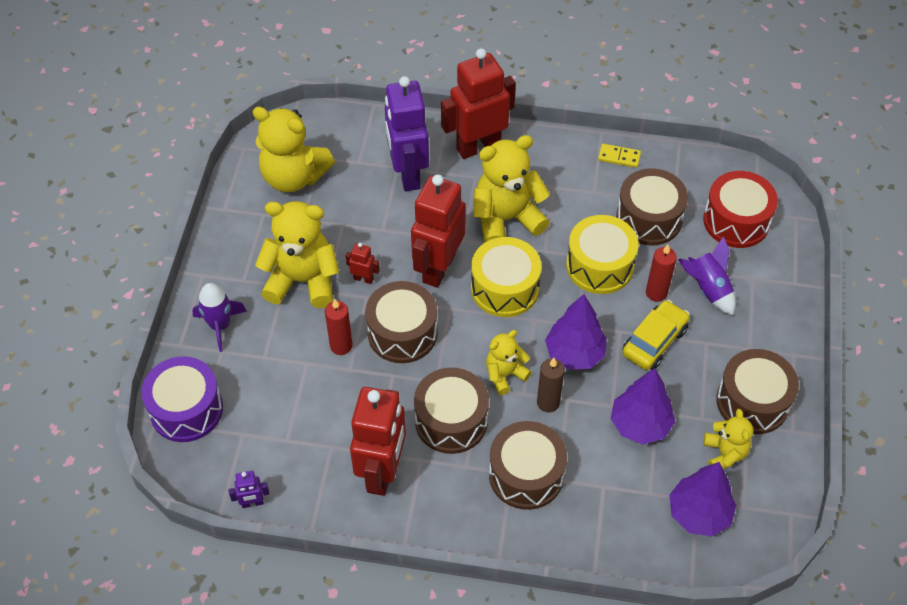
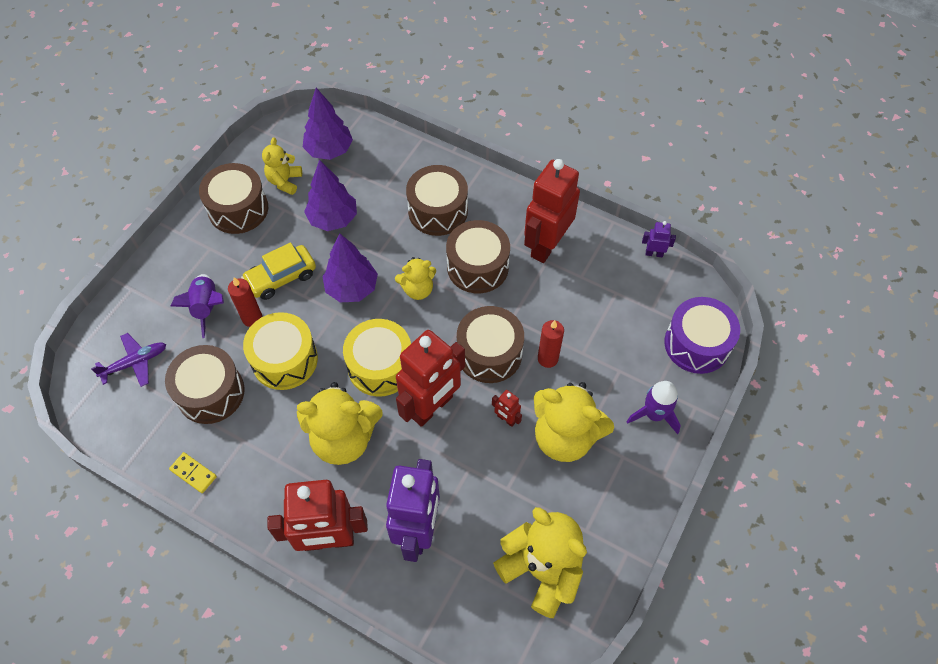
camera: 160 degrees left, 5 degrees up
brown candle [537,358,565,413] -> none
red drum [703,171,778,248] -> purple plane [91,333,166,387]

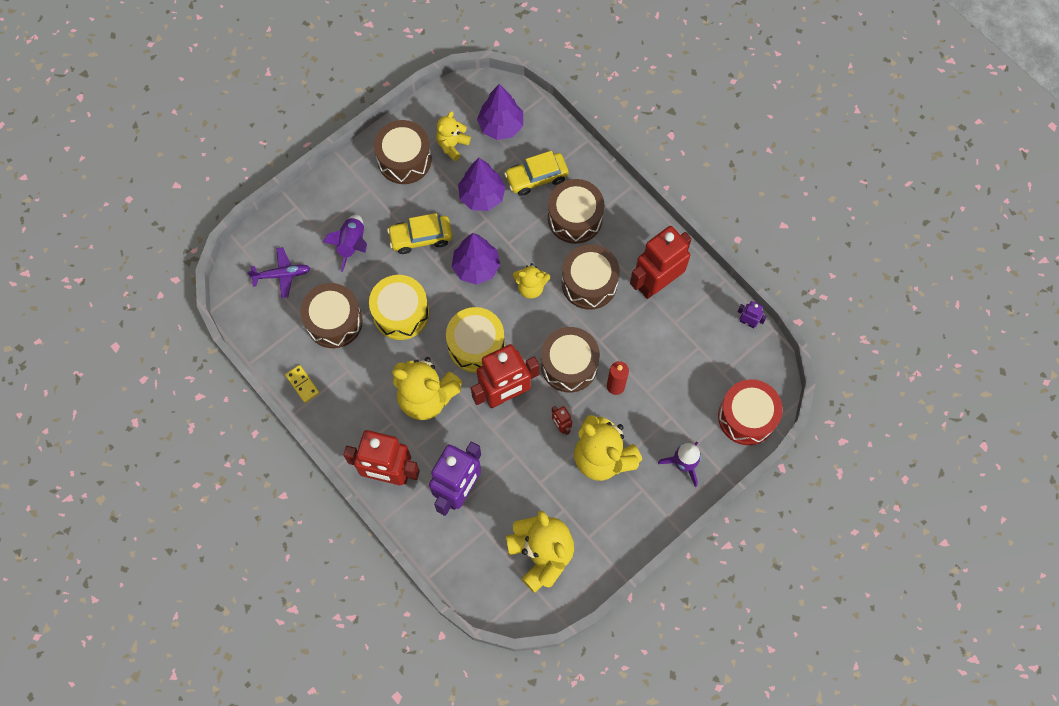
camera: 20 degrees right, 10 degrees up
red candle [228,277,262,327] -> none
purple drum [664,297,740,374] -> red drum [718,379,783,445]
none -> yellow car [504,151,569,196]

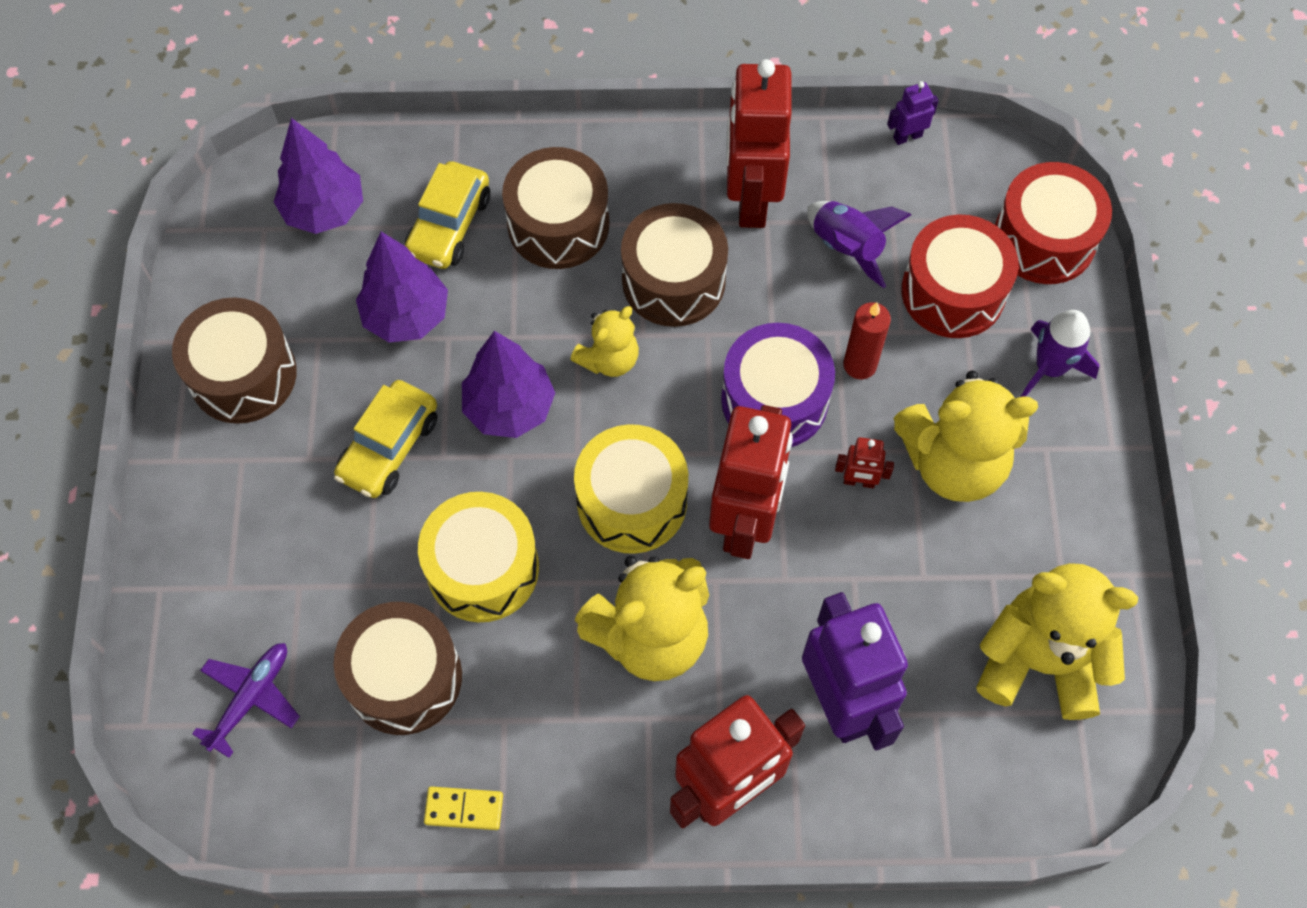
camera: 50 degrees left, 5 degrees down
purple rocket [323,215,367,272] -> purple rocket moved to [807,201,911,288]
yellow teddy bear [436,111,471,161] -> none
brown drum [541,327,600,392] -> purple drum [721,323,835,447]
none -> red drum [901,214,1019,338]

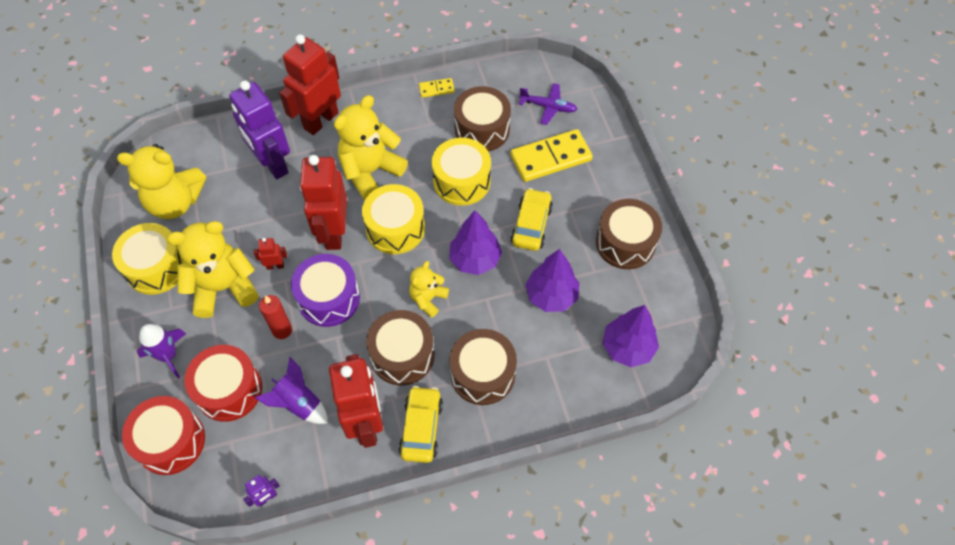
camera: 165 degrees right, 5 degrees down
purple plane [192,643,300,758] -> purple plane turned 90 degrees counterclockwise [519,83,577,125]
yellow car [405,161,490,269] -> yellow car moved to [399,386,443,463]
none -> yellow drum [112,223,186,295]
none -> yellow domino [510,129,593,182]

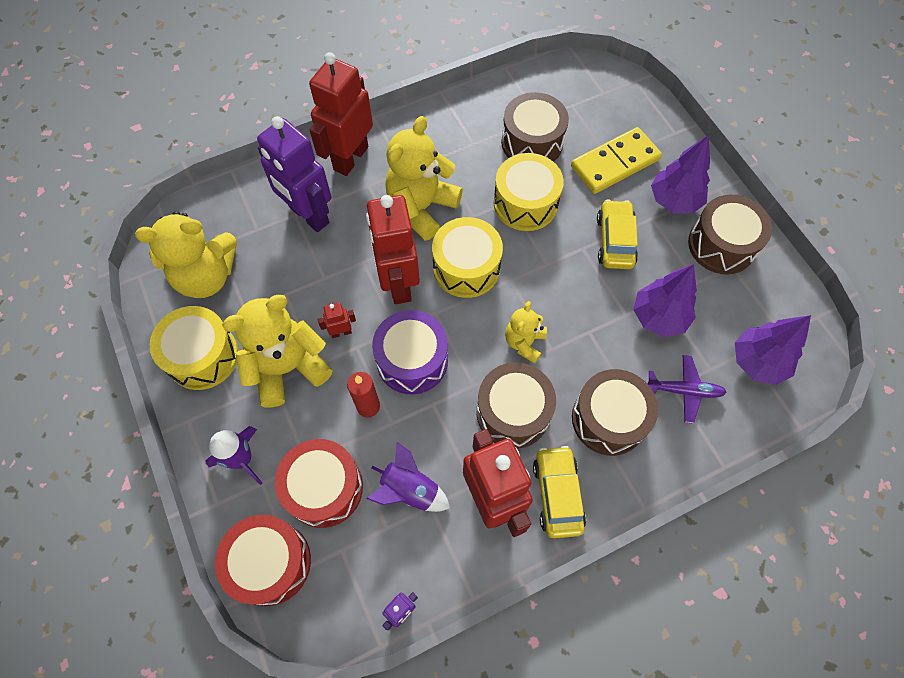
camera: 10 degrees left, 5 degrees up
yellow domino [419,78,455,98] -> none
purple tree [449,210,502,275] -> purple tree moved to [651,135,710,214]
purple plane [519,83,577,125] -> purple plane moved to [646,355,727,424]

